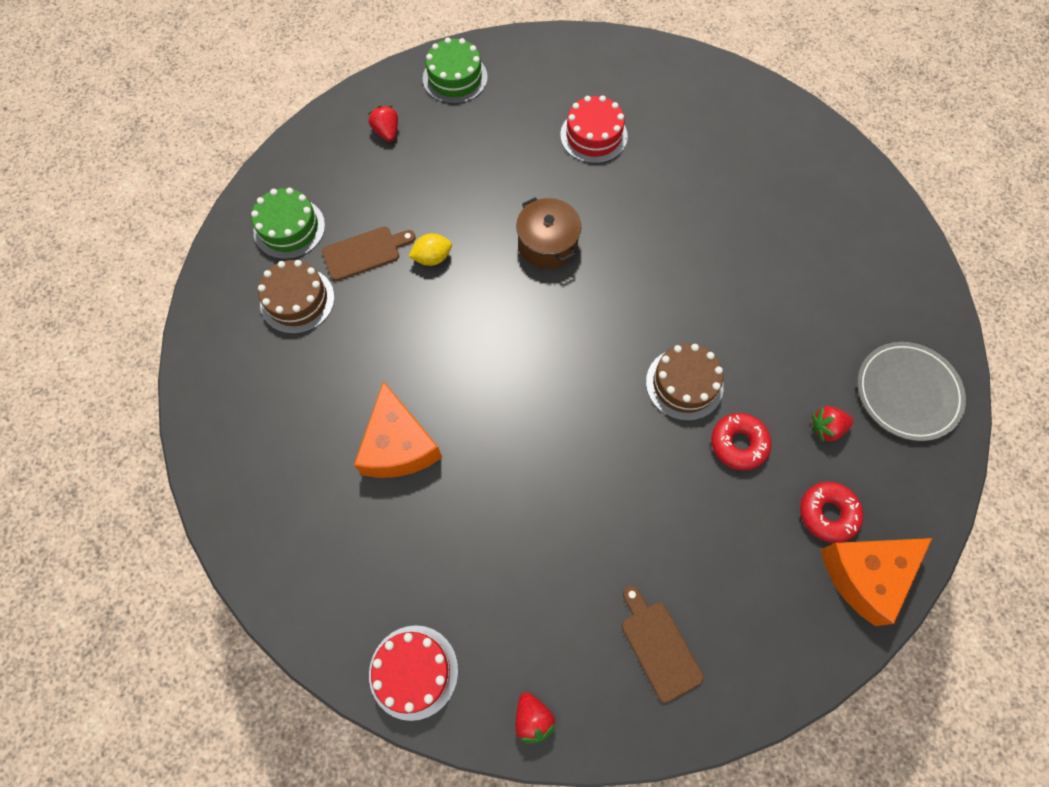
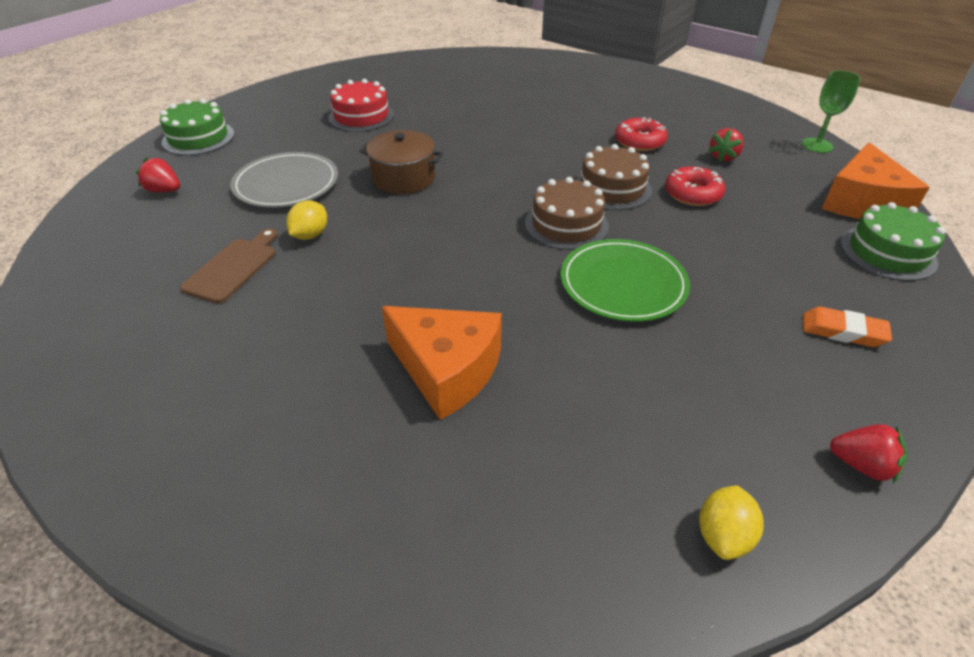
camera: 45 degrees left, 25 degrees down
green cake [251,188,325,259] -> green cake moved to [841,202,946,281]
brown cake [258,260,334,334] -> brown cake moved to [525,177,609,250]
red cake [369,625,458,721] -> yellow lemon [699,485,763,560]
brown cutting board [622,585,704,703] -> orange eraser [803,307,892,347]
red donut [800,482,863,543] -> red donut moved to [615,117,668,151]
grey plate [857,342,966,441] -> grey plate moved to [230,152,338,208]
none -> green plate [560,239,690,322]
none -> green goblet [802,70,861,153]

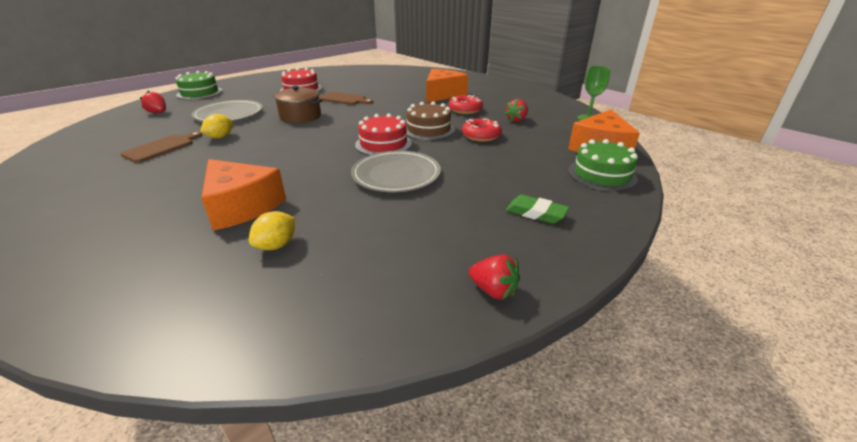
camera: 10 degrees right, 10 degrees down
brown cake [525,177,609,250] -> red cake [355,113,412,155]
green plate [560,239,690,322] -> grey plate [351,150,441,192]
yellow lemon [699,485,763,560] -> yellow lemon moved to [249,211,295,250]
orange eraser [803,307,892,347] -> green eraser [506,195,569,224]
none -> brown cutting board [319,92,373,105]
none -> orange cheese [426,69,468,103]

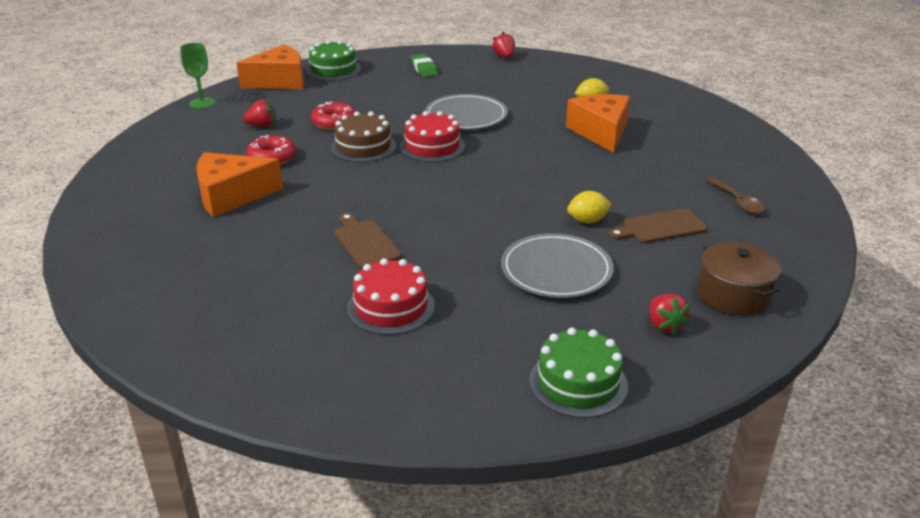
camera: 140 degrees left, 0 degrees up
brown pot [273,86,322,123] -> brown pot moved to [698,241,781,315]
none -> brown spoon [706,177,766,214]

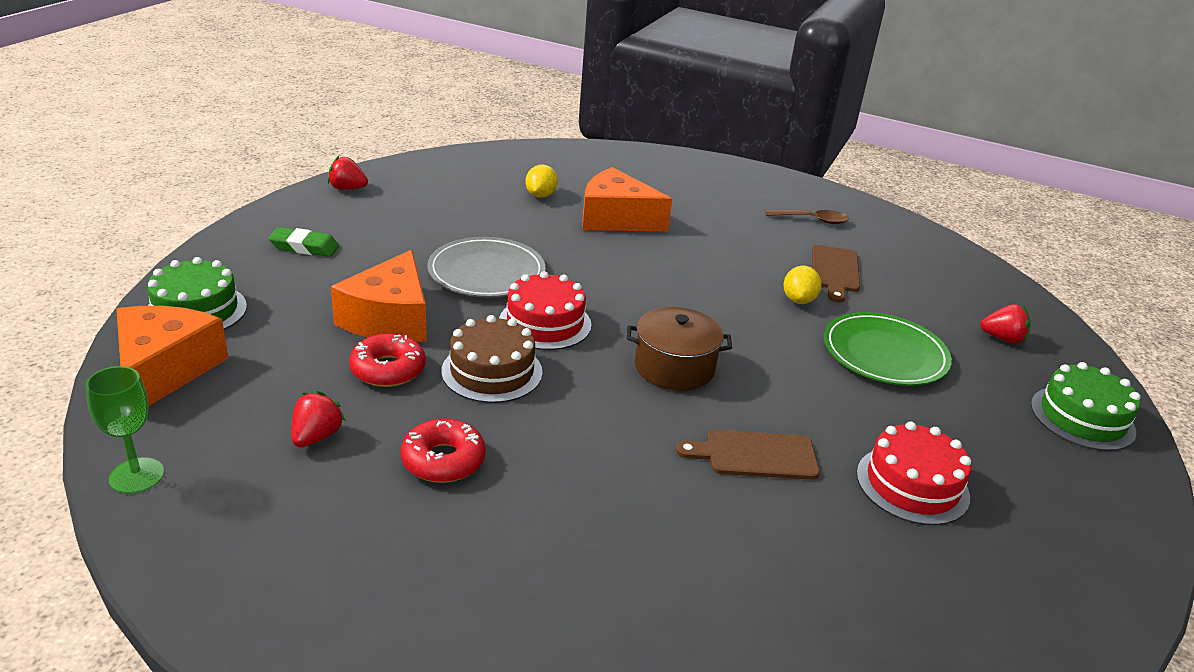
camera: 65 degrees left, 0 degrees up
orange cheese [196,152,283,217] -> orange cheese moved to [331,250,427,342]
grey plate [501,233,614,298] -> green plate [824,312,952,386]
brown pot [698,241,781,315] -> brown pot moved to [627,307,732,391]

